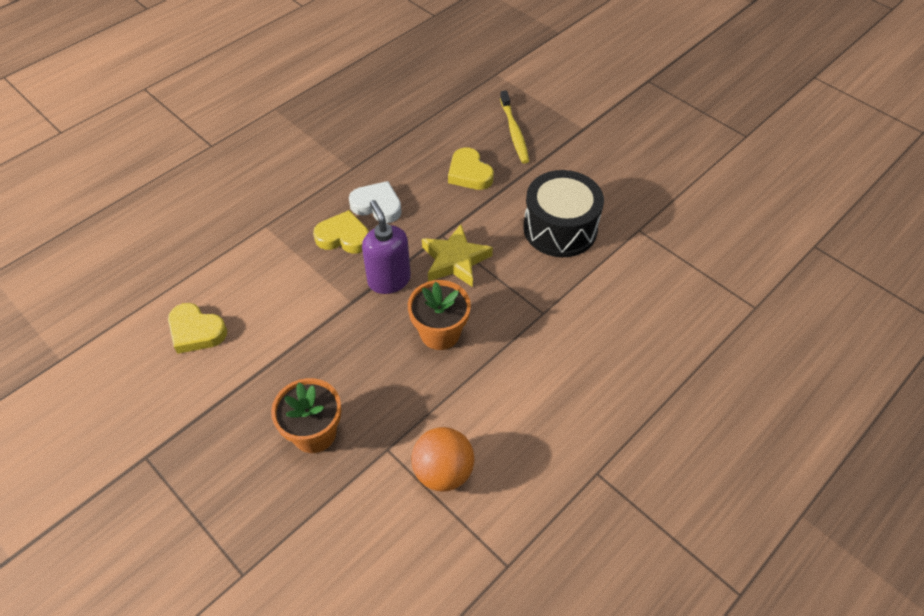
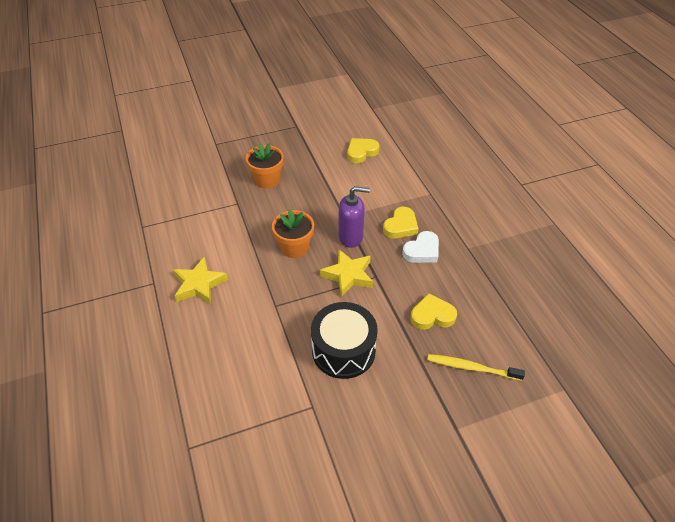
camera: 115 degrees right, 5 degrees down
orange ball [411,427,475,492] -> none
none -> yellow star [173,257,228,305]

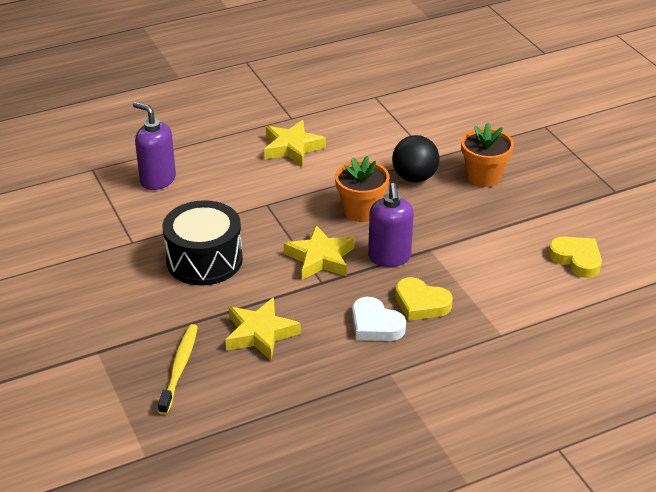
camera: 85 degrees right, 10 degrees down
yellow heart [411,293,457,330] -> yellow star [226,297,301,361]
none -> purple soap dispenser [133,102,176,190]
none -> black ball [392,135,439,182]

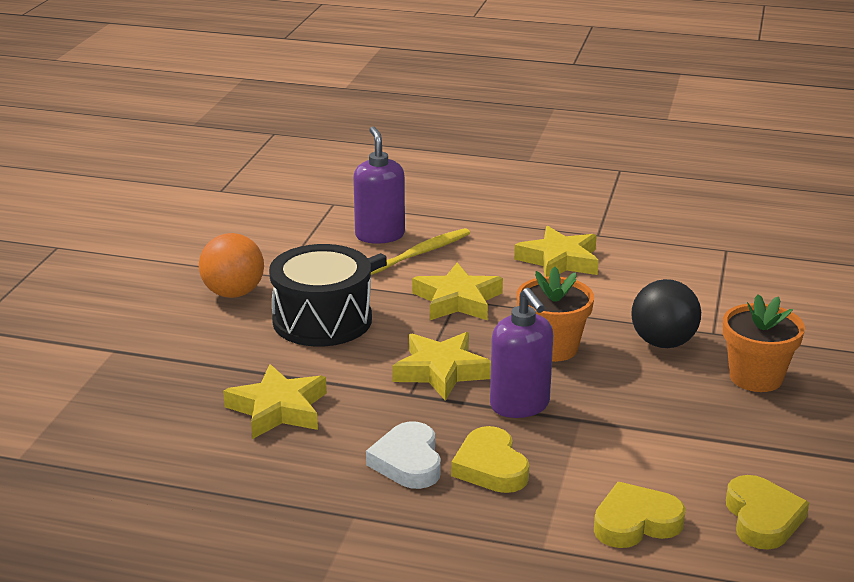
camera: 40 degrees right, 10 degrees down
yellow toothbrush [158,324,198,415] -> yellow toothbrush moved to [368,228,470,275]
purple soap dispenser [368,183,414,267] -> purple soap dispenser turned 60 degrees counterclockwise [490,288,553,418]
none -> orange ball [199,233,264,298]
none -> yellow star [412,263,503,320]
none -> yellow heart [594,482,686,548]

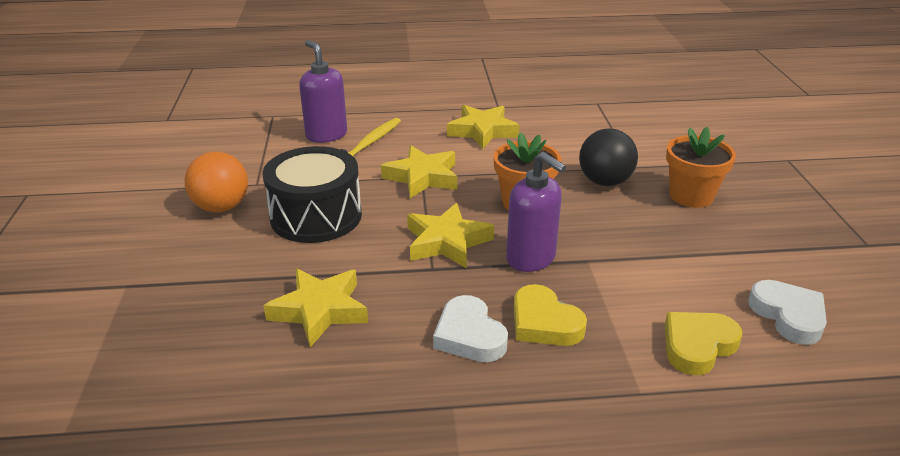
camera: 20 degrees left, 5 degrees up
yellow heart [726,475,809,550] -> white heart [748,280,827,345]

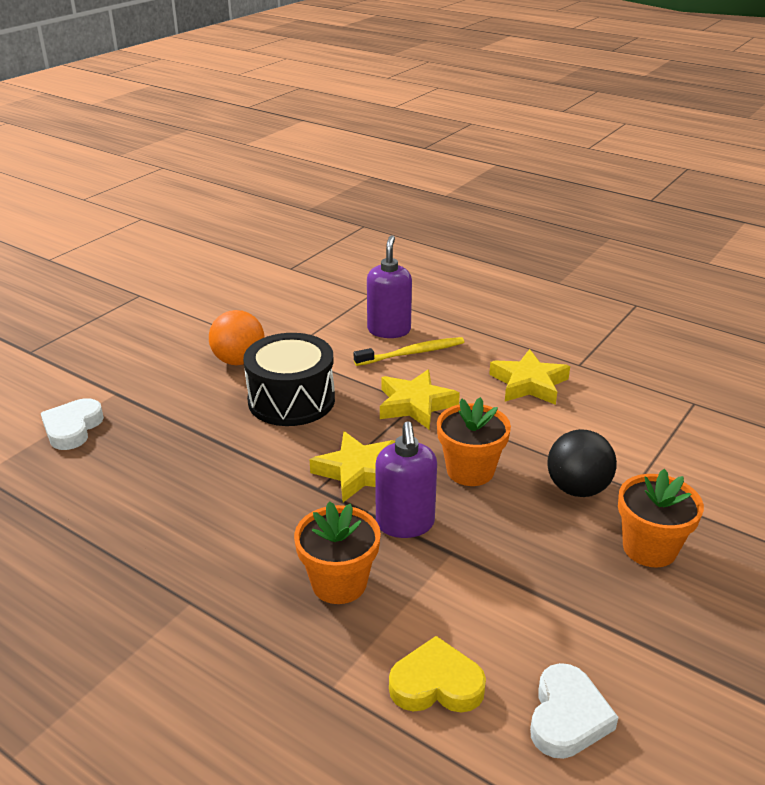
camera: 40 degrees right, 0 degrees up
yellow star [263,268,368,347] -> none
white heart [433,295,508,362] -> white heart moved to [41,398,104,450]
yellow heart [514,284,587,346] -> orange flower pot [294,501,381,604]

